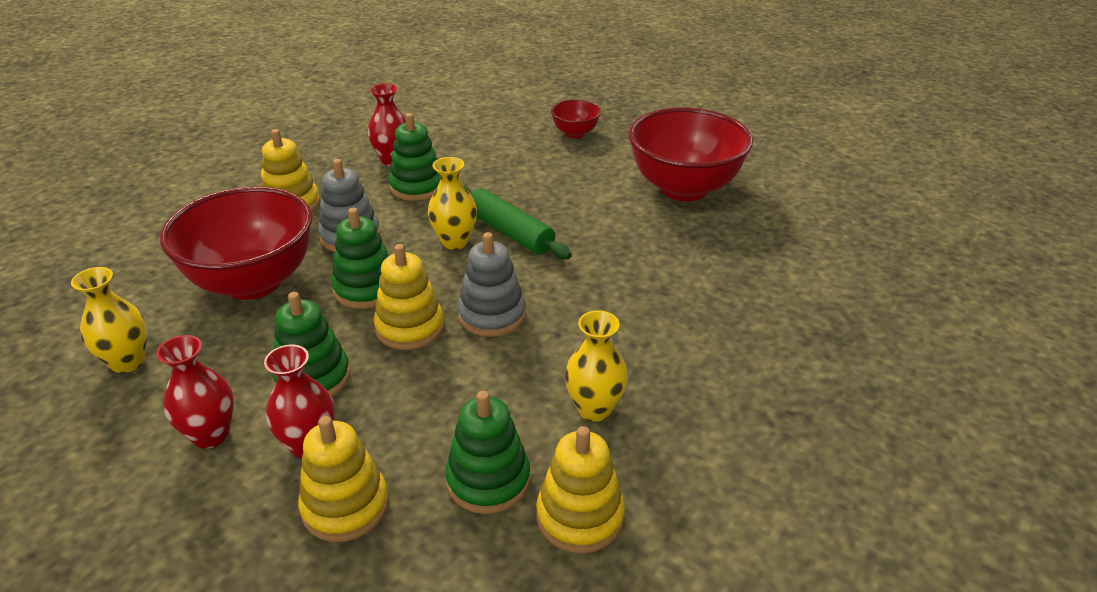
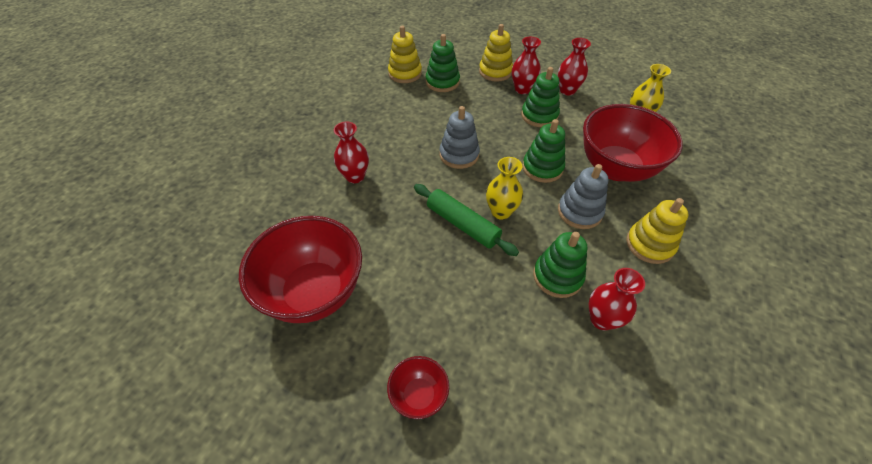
camera: 175 degrees right, 15 degrees up
yellow stacking toy [374,244,444,350] -> none
yellow vase [565,310,628,422] -> none
none -> red vase [334,122,369,183]

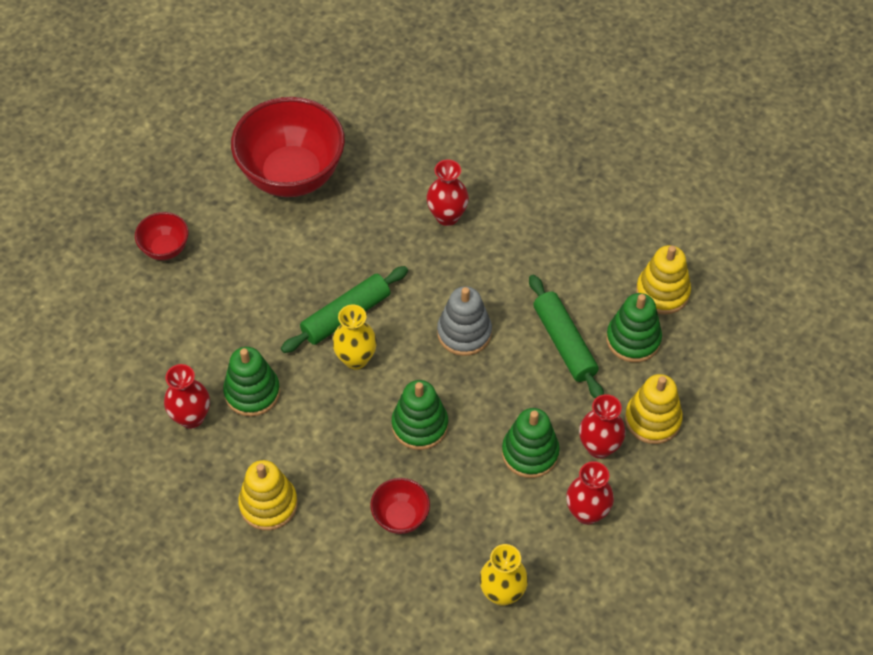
camera: 100 degrees right, 5 degrees up
grey stacking toy [558,164,608,229] -> none
red bowl [583,104,683,182] -> red bowl [370,478,430,534], size x0.47
none -> green rolling pin [529,275,604,399]

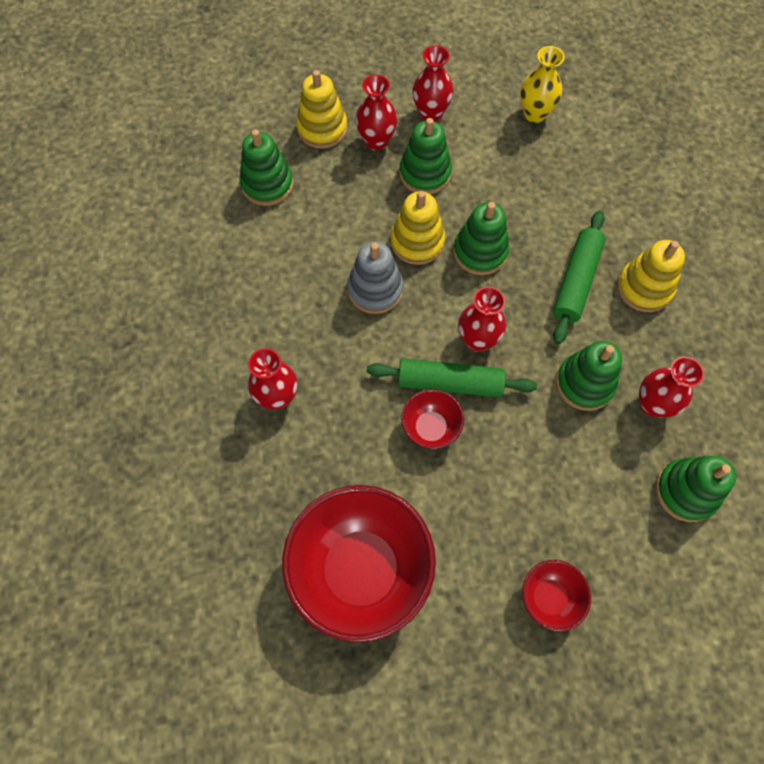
camera: 135 degrees left, 10 degrees up
yellow vase [332,305,377,370] -> red vase [458,287,506,352]
red bowl [370,478,430,534] -> red bowl moved to [401,389,464,449]
green rolling pin [529,275,604,399] -> green rolling pin moved to [553,210,606,344]
yellow stacking toy [636,245,691,315] -> yellow stacking toy moved to [390,191,445,265]
none -> green stacking toy [655,456,736,522]

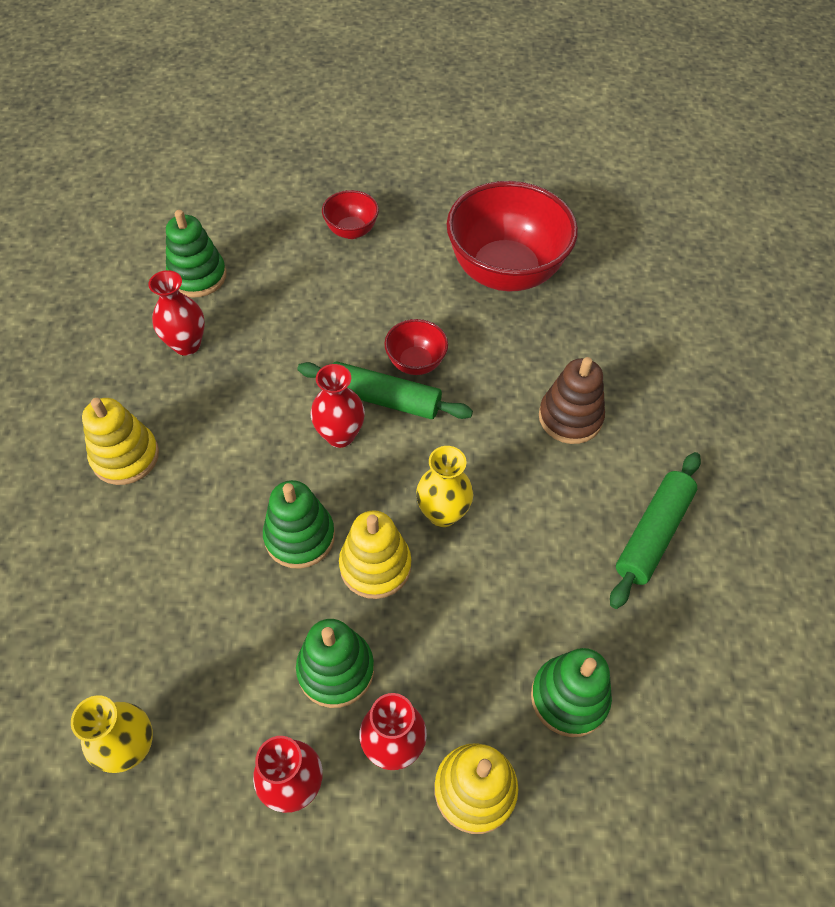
camera: 170 degrees left, 10 degrees down
red vase [248,348,298,410] -> brown stacking toy [539,357,605,444]
grey stacking toy [347,241,404,314] -> yellow vase [416,446,473,527]
green rolling pin [553,210,606,344] -> green rolling pin moved to [610,452,701,609]
green stacking toy [556,341,622,411] -> none

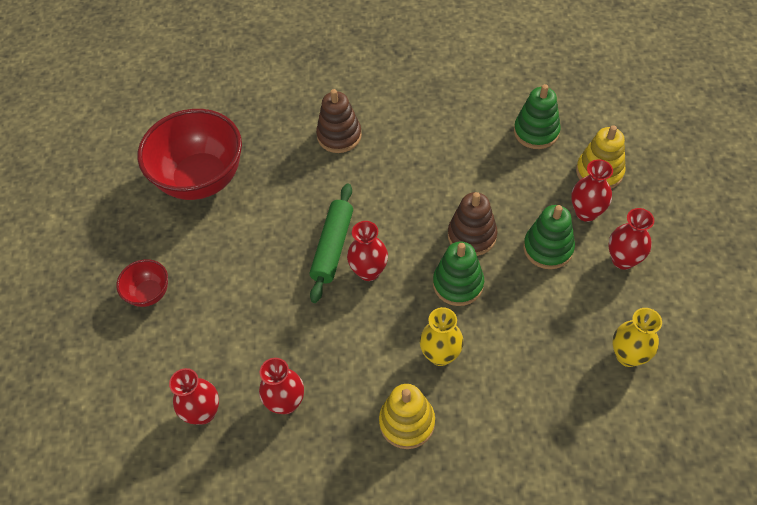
camera: 90 degrees left, 0 degrees up
green stacking toy [166,210,227,298] -> red vase [169,368,219,425]
yellow stacking toy [339,510,411,599] -> brown stacking toy [448,192,497,256]
red bowl [384,319,448,375] -> none
yellow vase [416,446,473,527] -> yellow vase moved to [420,307,464,366]
green rolling pin [610,452,701,609] -> none

